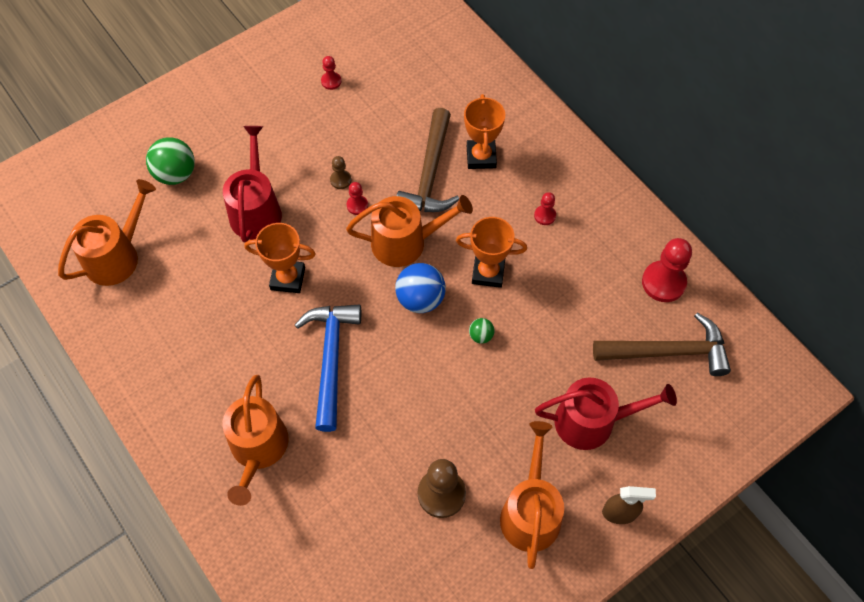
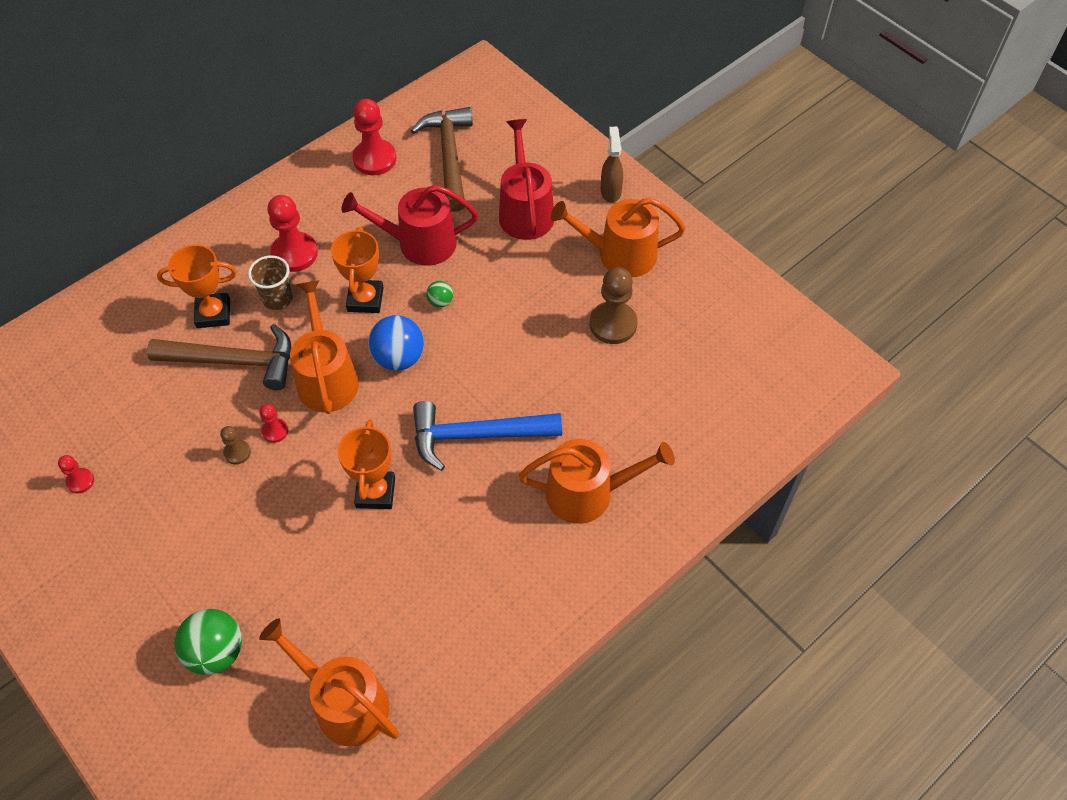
camera: 95 degrees left, 5 degrees down
red watering can [223,126,282,243] -> red watering can moved to [341,185,478,266]
red pawn [534,192,556,225] -> red pawn [267,195,318,272], size x1.94
none -> brown cup [248,255,293,310]

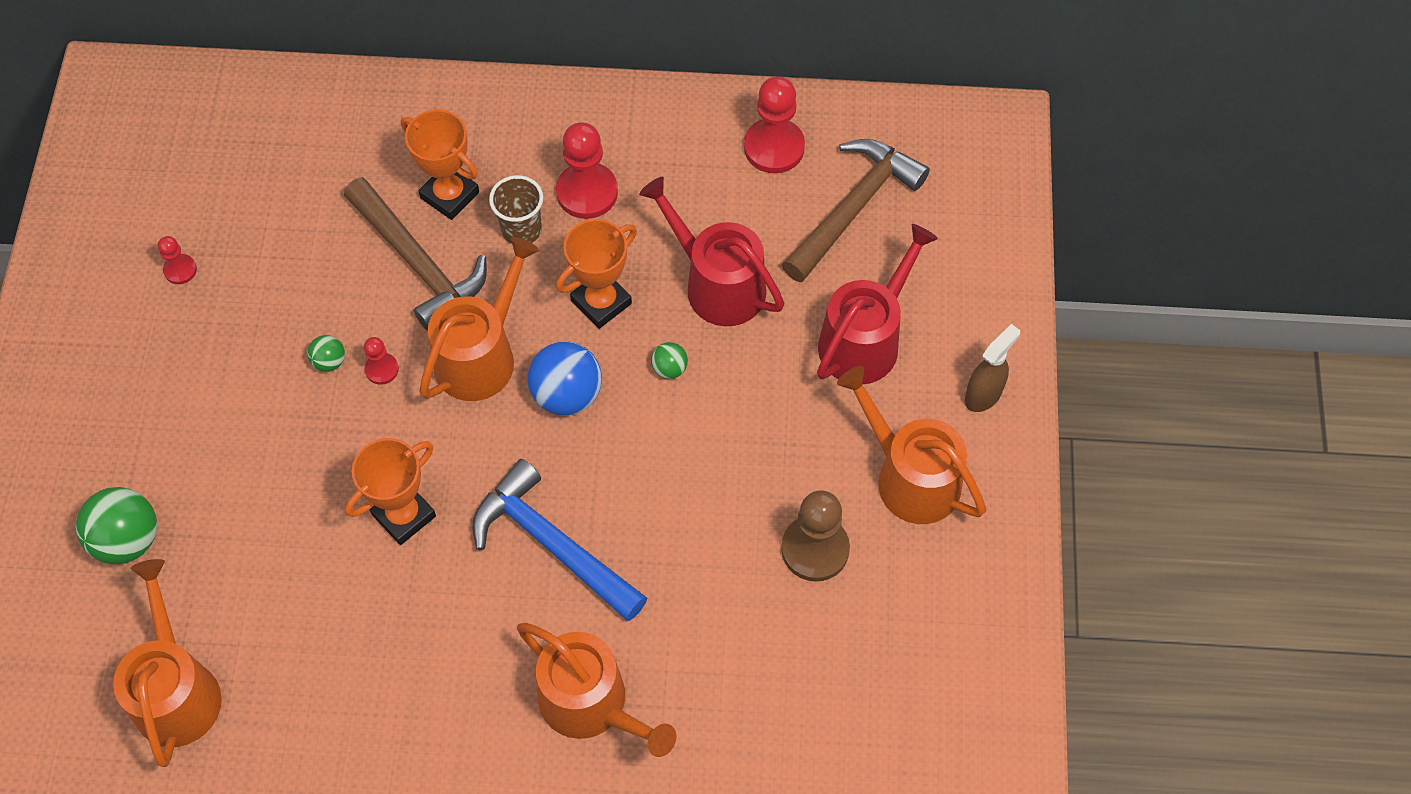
camera: 45 degrees right, 5 degrees up
brown pawn [220,426,251,465] -> green ball [307,335,345,372]

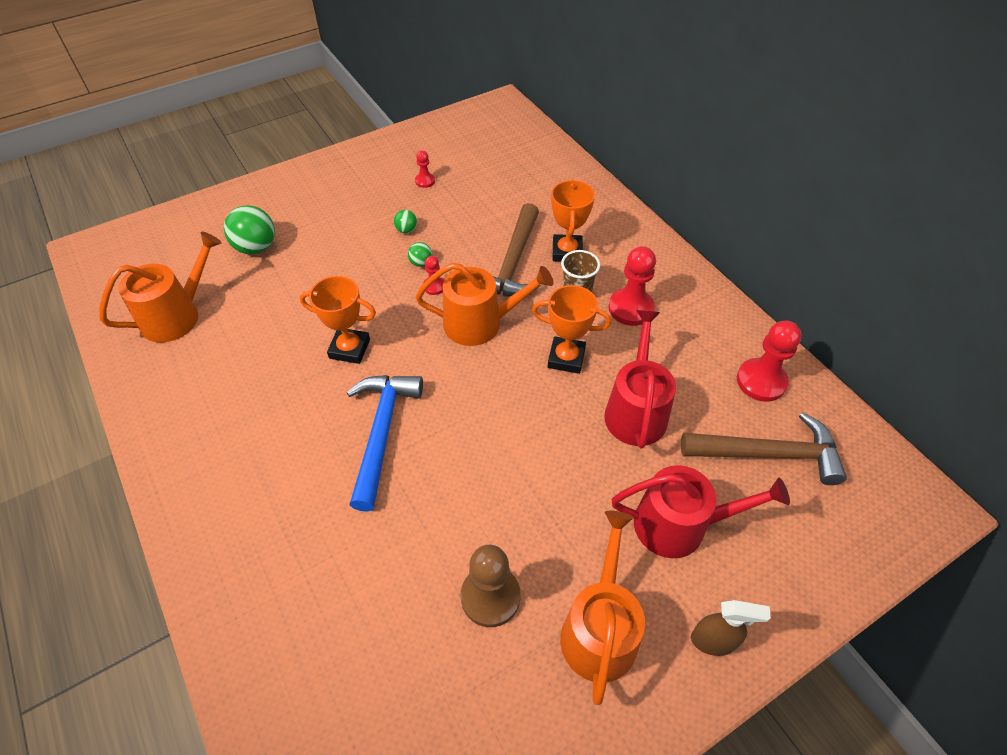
camera: 55 degrees right, 10 degrees down
orange watering can [517,623,676,757] -> none
blue ball [527,341,602,416] -> none
green ball [651,342,688,379] -> green ball moved to [394,210,417,234]

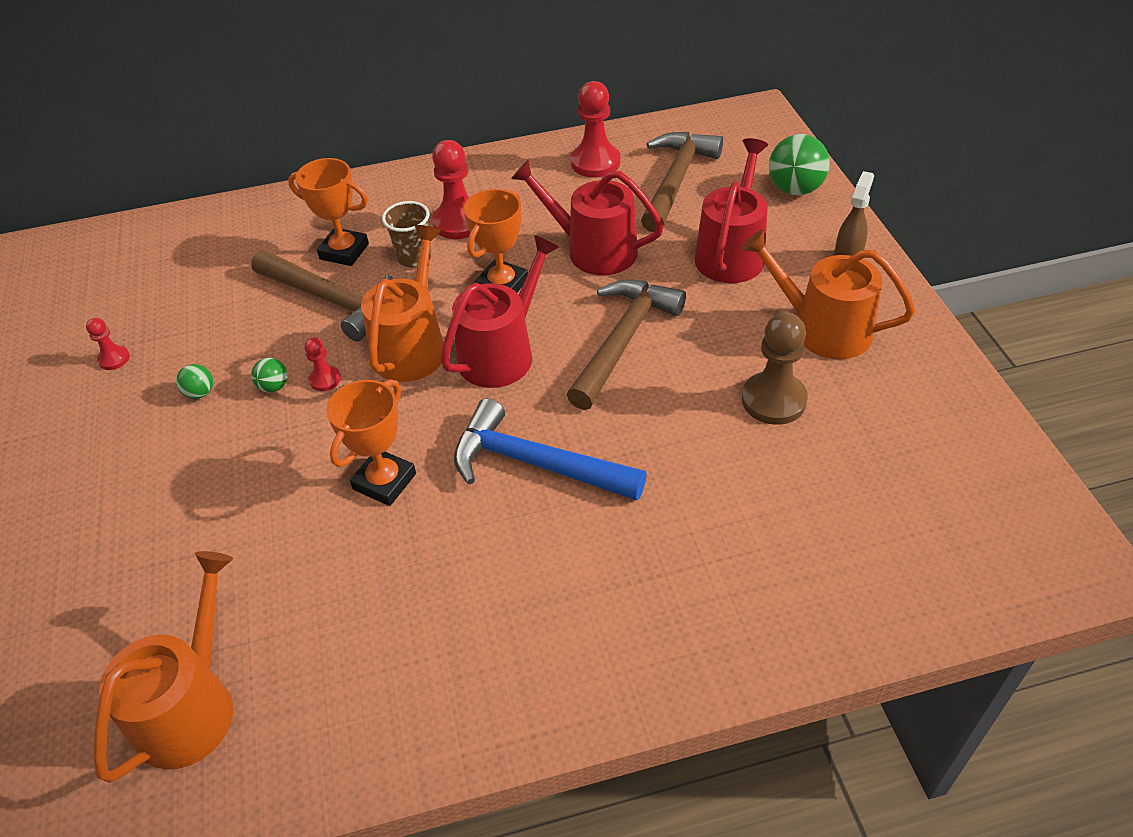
camera: 70 degrees left, 5 degrees down
orange watering can [99,232,222,342] -> orange watering can turned 45 degrees clockwise [93,551,233,783]
green ball [224,205,275,254] -> green ball moved to [769,134,830,195]
none -> red watering can [440,235,559,388]
none -> brown hammer [567,279,686,410]

